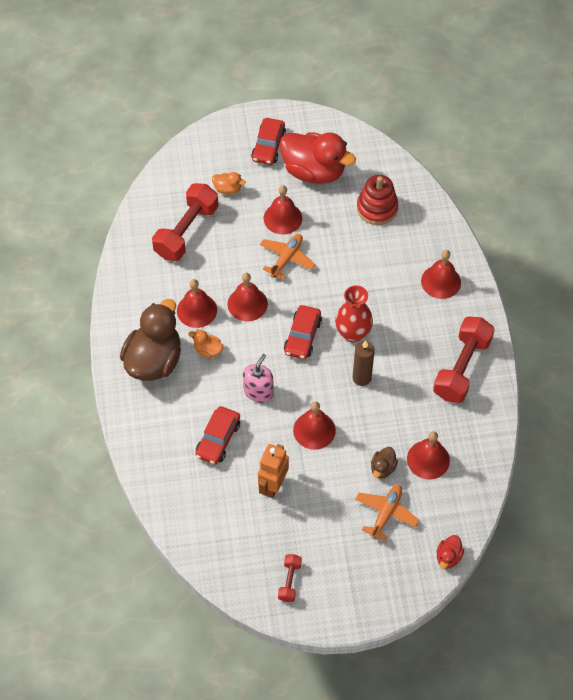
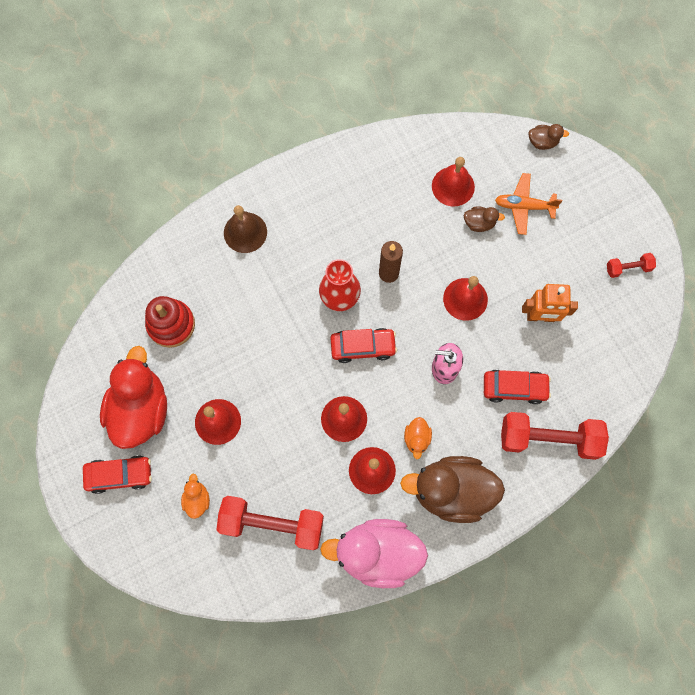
camera: 110 degrees left, 15 degrees up
orange plane [260,234,315,280] -> none
red bell [421,250,461,299] -> brown bell [224,205,267,253]
red dumbbell [433,316,495,403] -> red dumbbell moved to [501,412,609,460]
red duck [436,535,464,569] -> brown duck [528,124,569,150]
none -> pink duck [320,519,428,588]

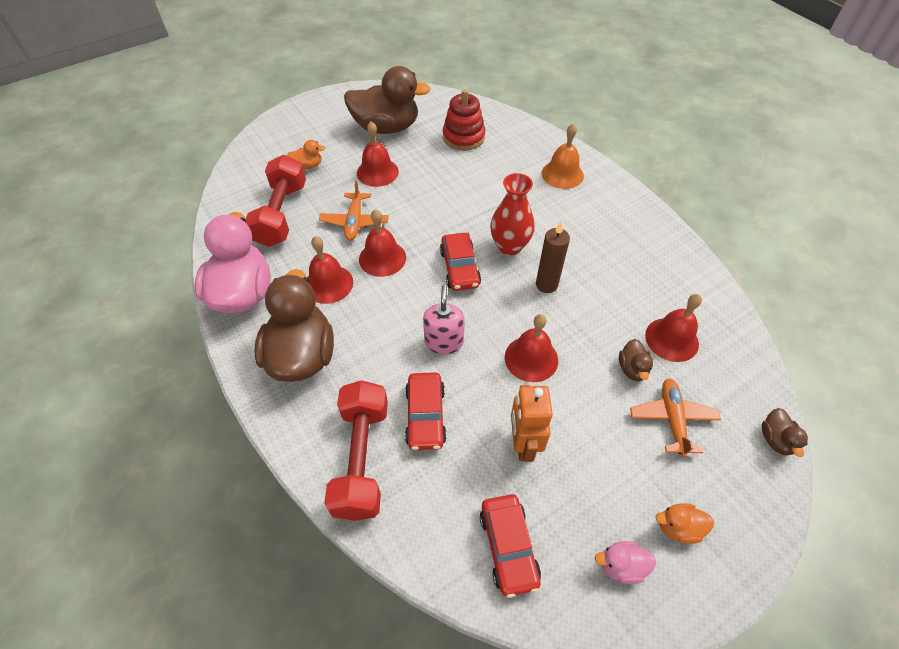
camera: 85 degrees right, 20 degrees down
red car [83,455,152,494] -> red car moved to [480,494,541,598]
red duck [100,346,167,449] -> brown duck [344,66,431,134]
brown bell [224,205,267,253] -> orange bell [541,124,584,189]
orange duck [404,417,432,459] -> orange duck moved to [655,503,714,544]
red dumbbell [607,253,656,278] -> pink duck [595,541,656,584]
none -> orange plane [319,181,389,240]

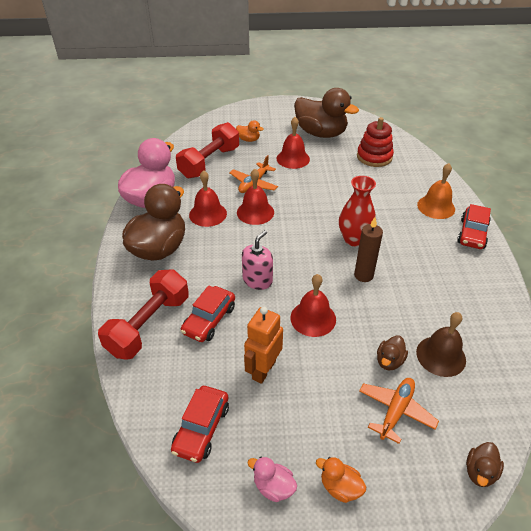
camera: 30 degrees right, 10 degrees down
red car [440,233,481,291] -> red car moved to [457,204,491,249]
red bell [645,294,702,362] -> brown bell [416,312,466,377]

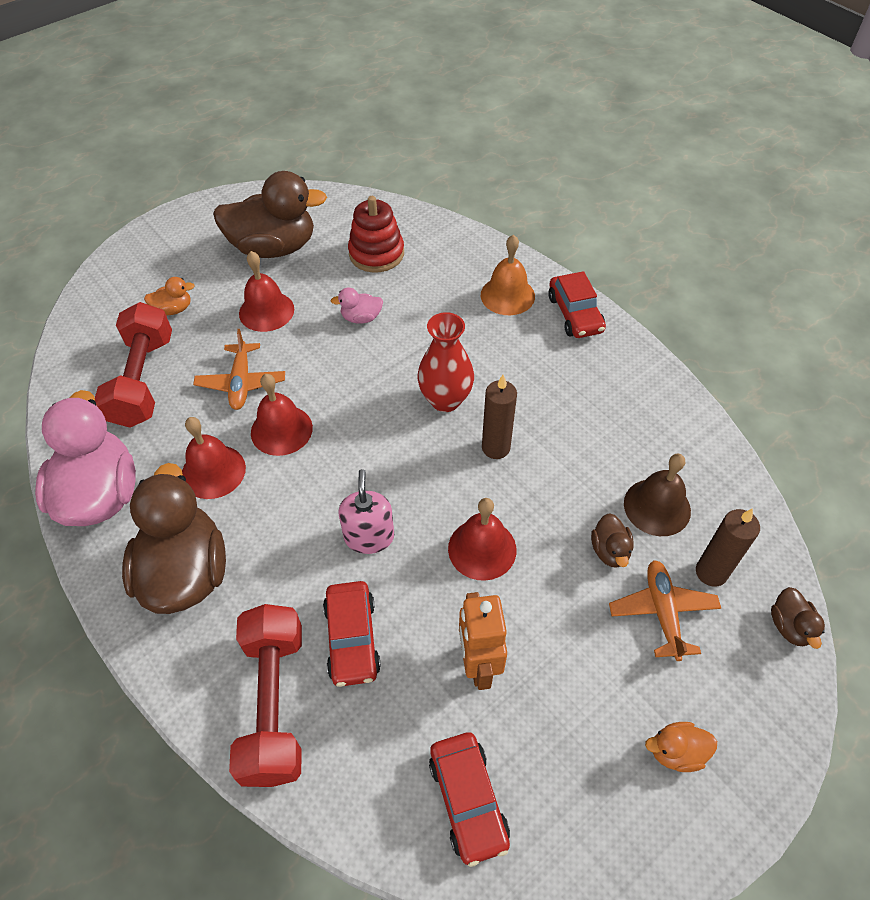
camera: 35 degrees left, 10 degrees up
pink duck [248,457,297,502] -> pink duck moved to [331,288,383,324]
none -> brown candle [696,508,760,587]

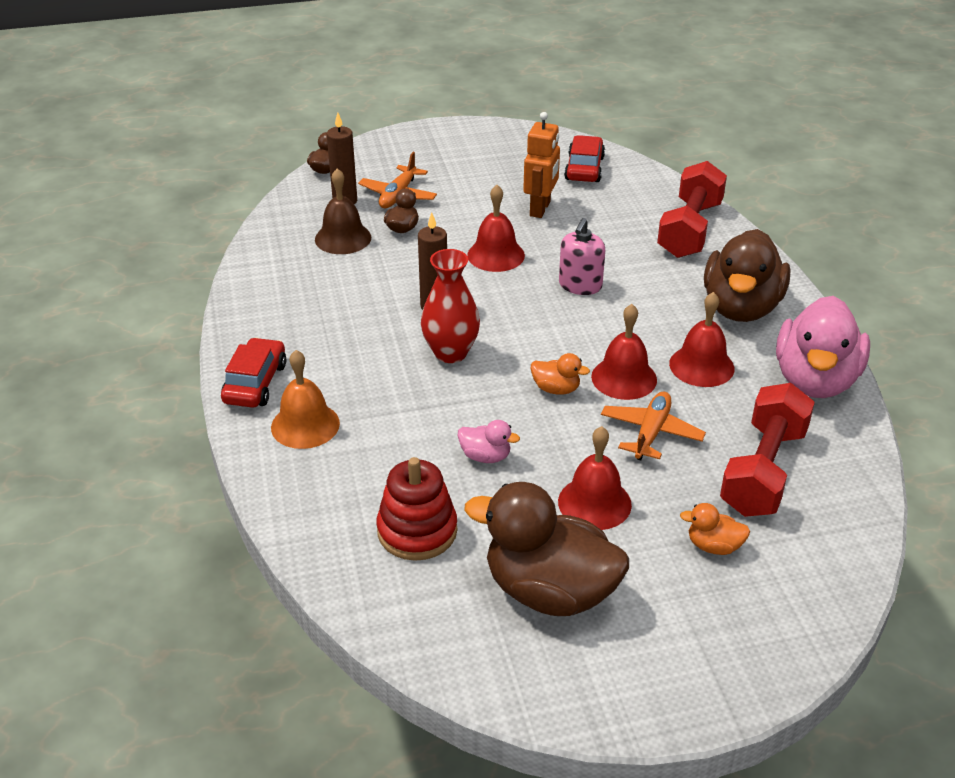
camera: 155 degrees left, 15 degrees down
red car [323,581,381,687] -> none
orange duck [645,722,717,772] -> orange duck moved to [531,353,590,395]

